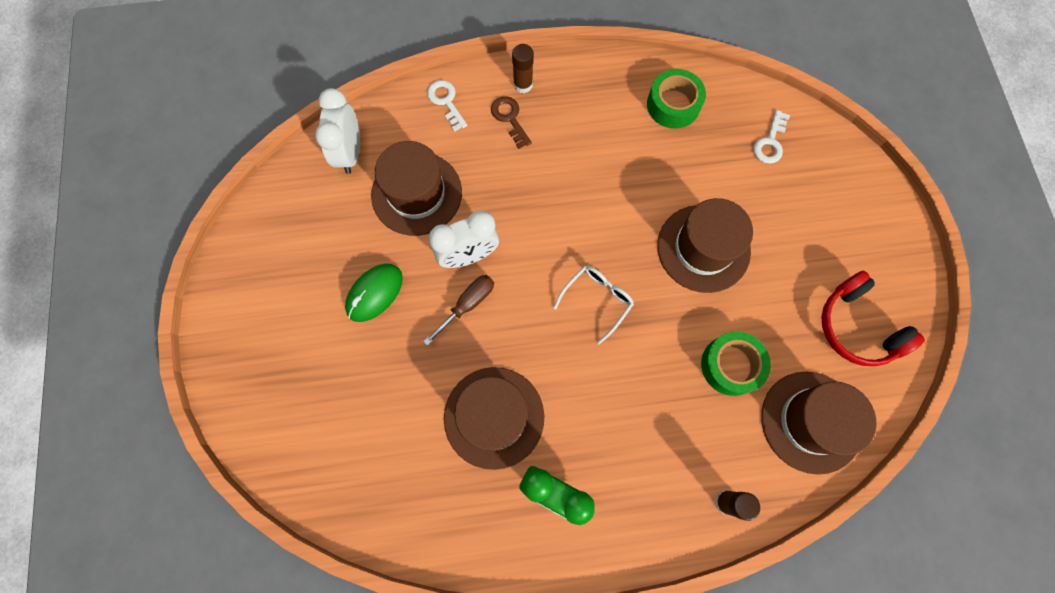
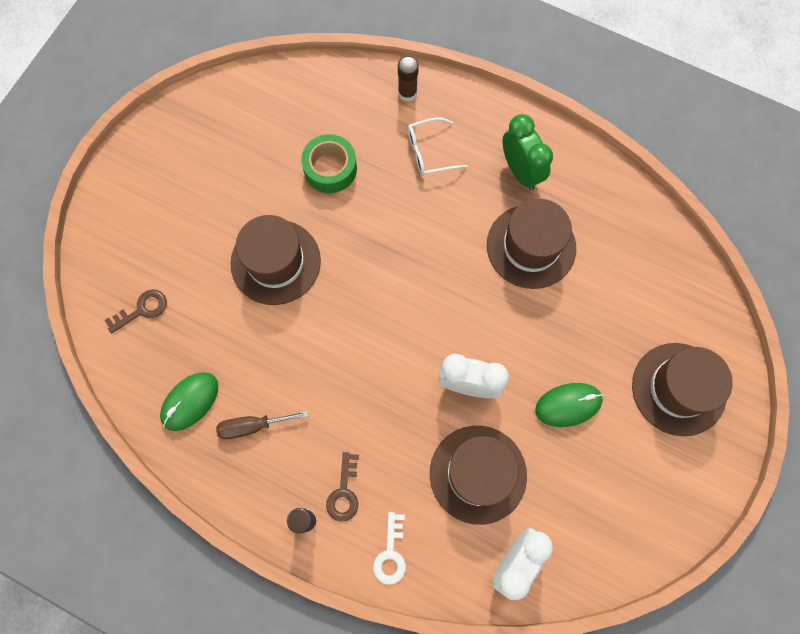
camera: 145 degrees left, 0 degrees up
brown screwdriver [423,275,494,346] -> brown screwdriver moved to [216,411,308,439]
white glasses [553,266,634,345] -> white glasses moved to [408,117,467,176]
green tape [647,69,706,129] -> green mouse [160,372,218,431]
white key [753,110,790,164] -> brown key [105,290,167,334]
brown hat [761,372,877,475] -> brown hat moved to [632,343,733,436]
red headphones [821,270,925,366] -> none

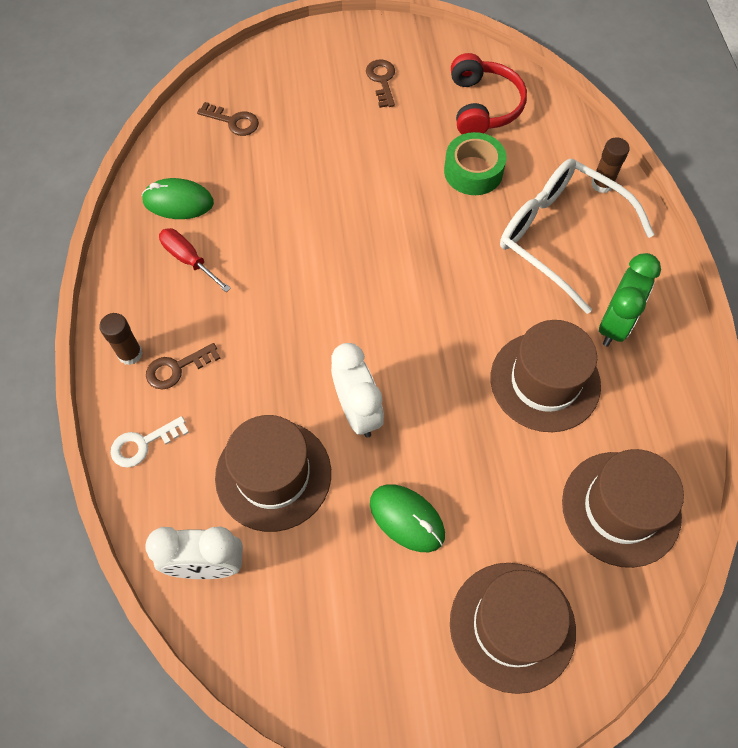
camera: 55 degrees right, 10 degrees down
brown screwdriver [216,411,308,439] -> red screwdriver [159,228,231,292]
brown hat [230,215,321,305] -> brown hat moved to [562,449,684,568]
white glasses [408,117,467,176] -> white glasses [500,159,655,314], size x1.95
none -> brown key [366,60,395,108]
none -> red headphones [451,53,527,134]

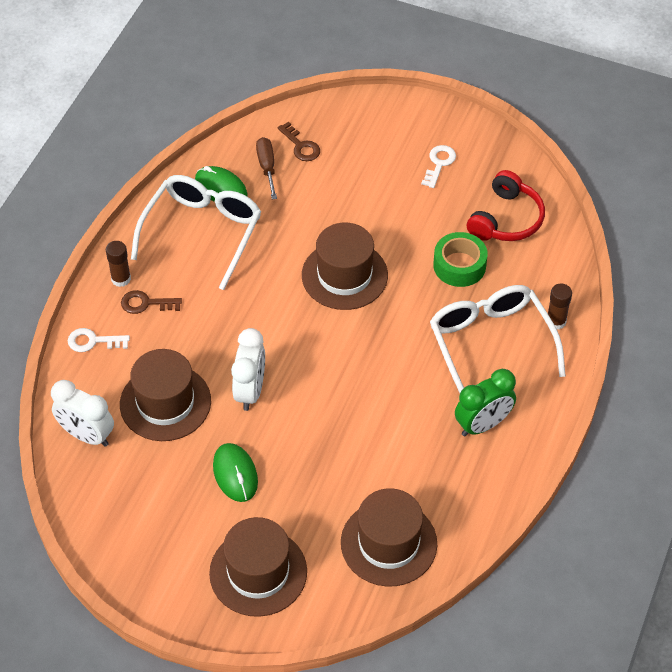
camera: 30 degrees right, 10 degrees down
red screwdriver [159,228,231,292] -> white glasses [131,175,261,290]
brown key [366,60,395,108] -> white key [421,145,456,188]
brown hat [491,320,601,432] -> brown hat moved to [302,223,388,310]
none -> brown screwdriver [256,137,277,199]

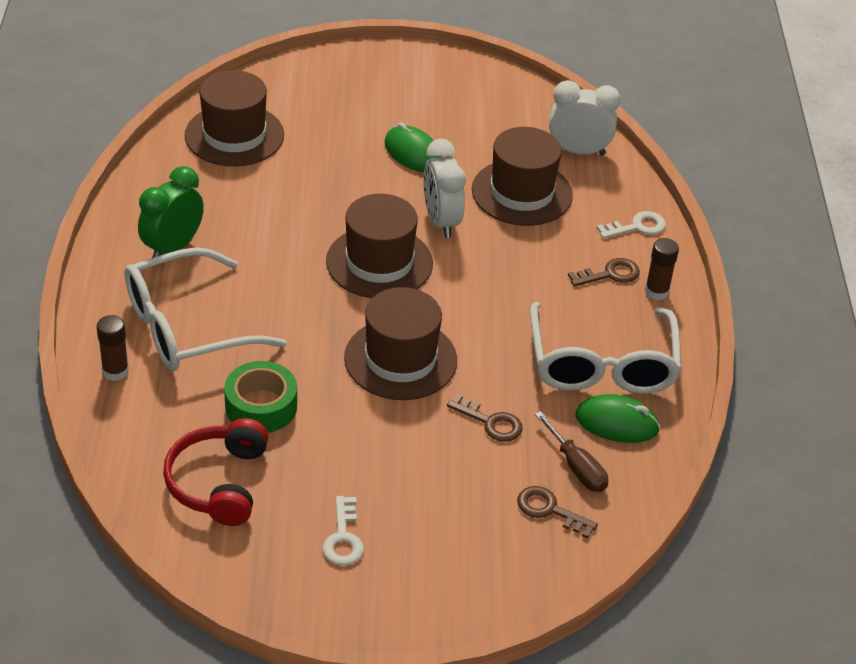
camera: 155 degrees right, 10 degrees down
brown hat [209,517,307,617] -> brown hat moved to [326,194,433,298]
white glasses [430,285,566,393] -> white glasses turned 105 degrees clockwise [125,247,287,371]
none -> brown key [447,393,523,442]

